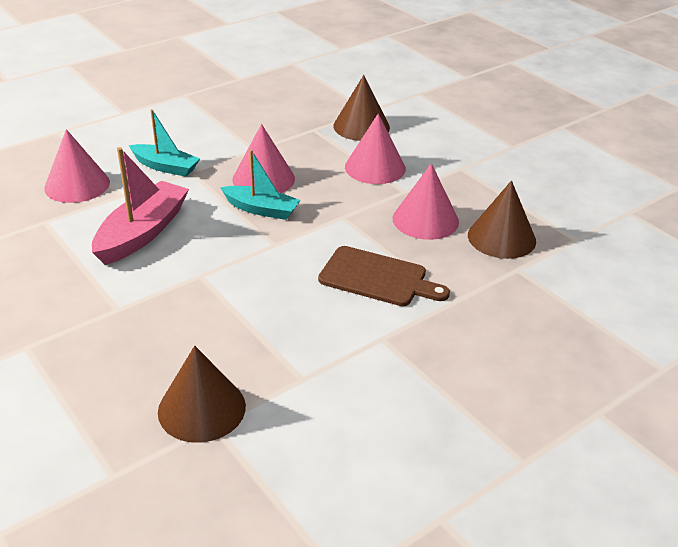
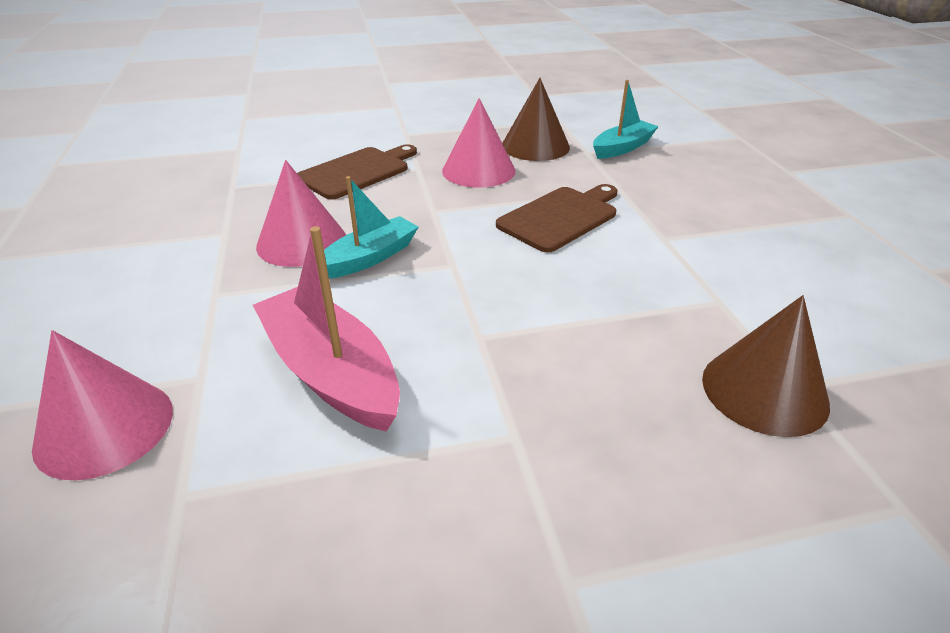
camera: 65 degrees left, 0 degrees up
turquoise boat [129,109,200,177] -> turquoise boat moved to [593,80,659,159]
brown cone [333,75,390,141] -> none
pink cone [345,114,406,184] -> brown cutting board [297,144,417,200]

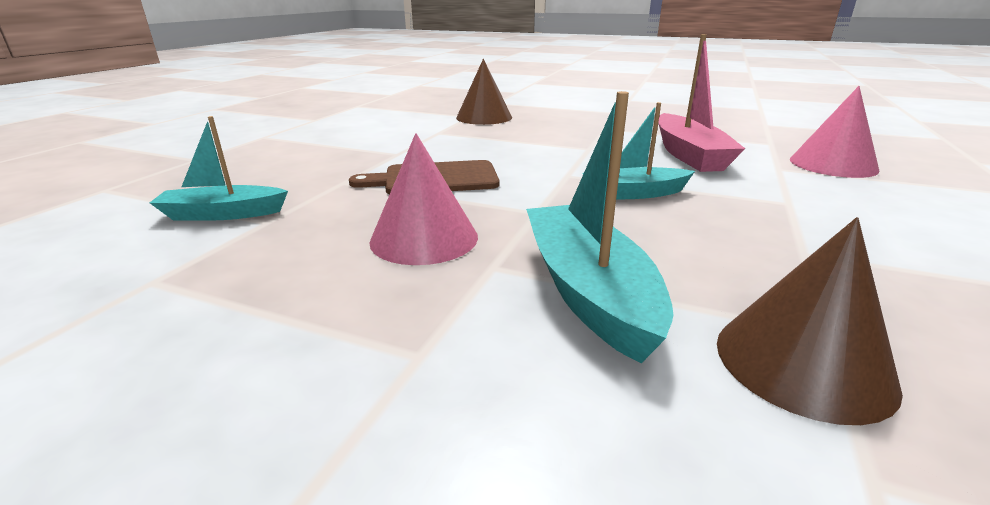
camera: 145 degrees left, 10 degrees down
pink cone [256,160,346,267] -> none
brown cutting board [297,144,417,200] -> turquoise boat [526,91,673,363]
brown cone [502,78,570,161] -> brown cone moved to [717,217,903,425]

